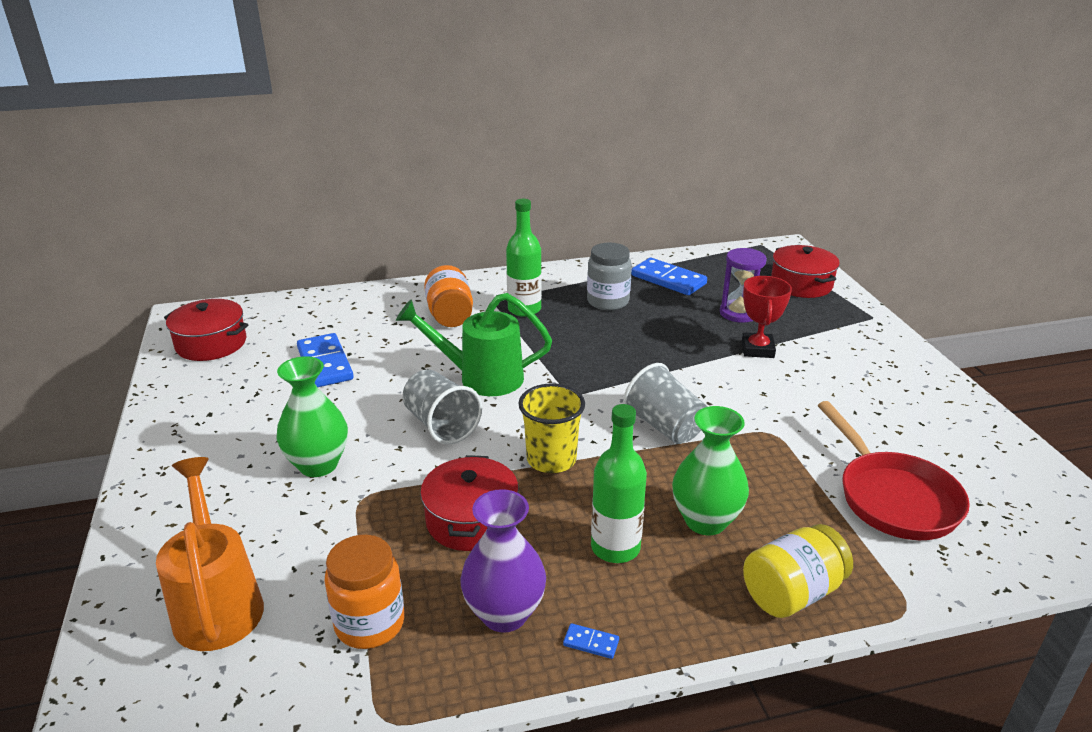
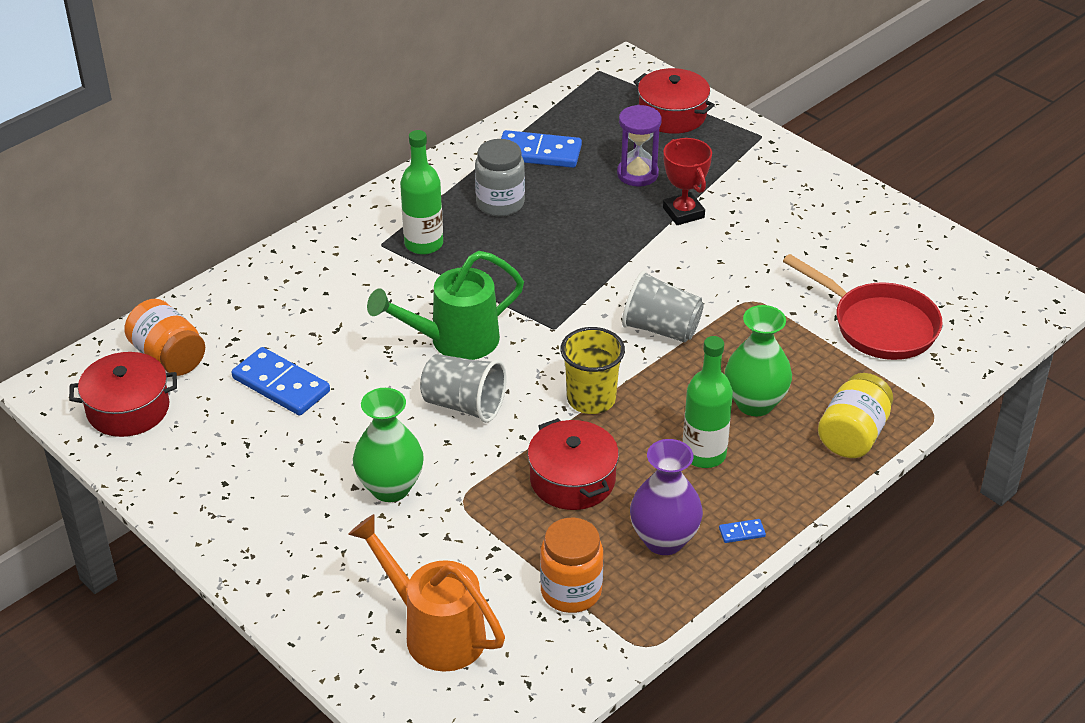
camera: 30 degrees left, 10 degrees up
orange jar [424,265,473,327] -> orange jar moved to [124,299,205,376]

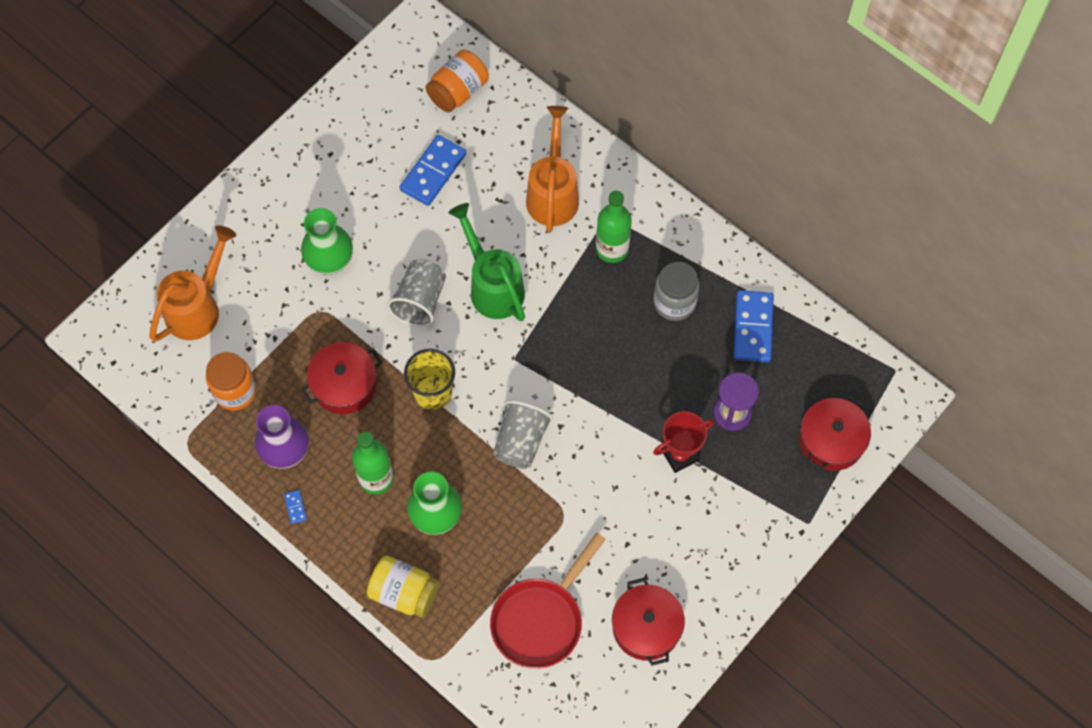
camera: 85 degrees right, 25 degrees up
red pot [69,352,177,437] -> red pot moved to [612,578,685,666]
none -> orange watering can [526,106,579,232]

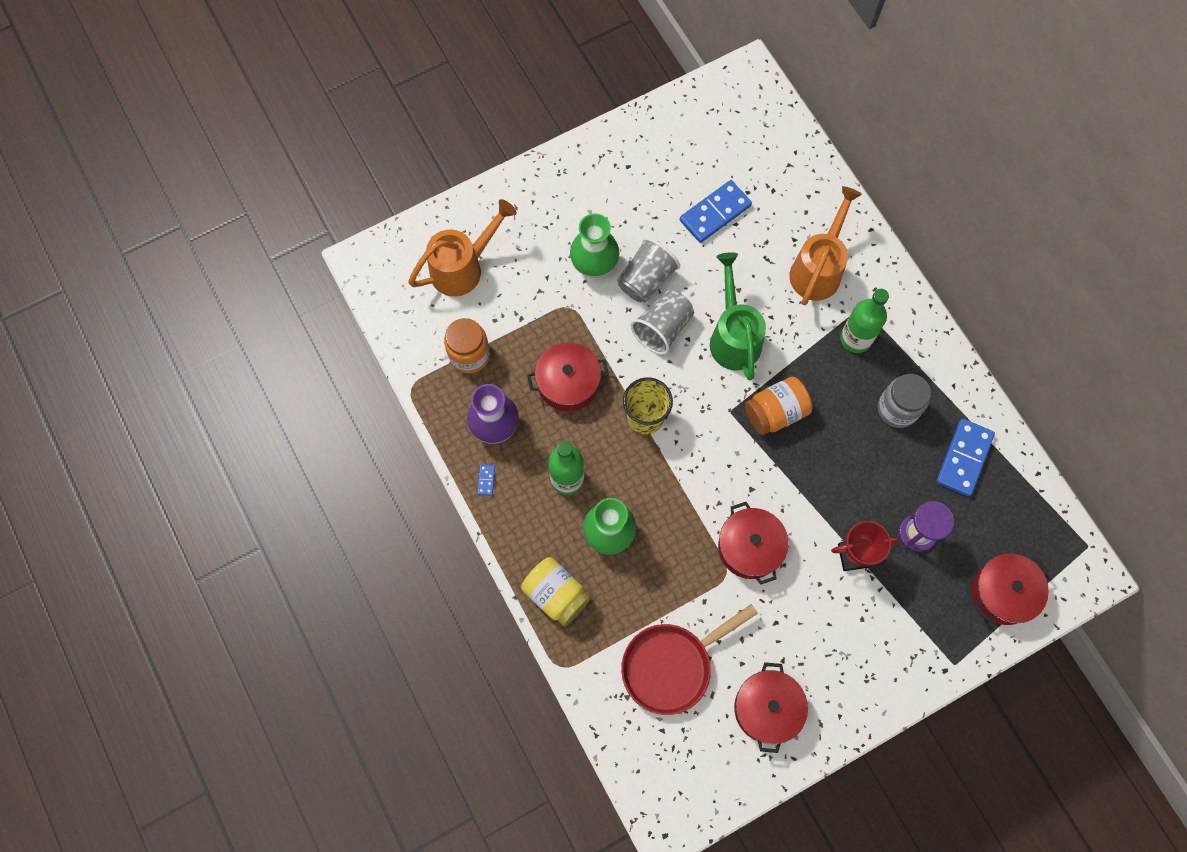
camera: 20 degrees right, 5 degrees up
orange jar [425,50,489,112] -> orange jar moved to [745,377,813,435]
grey cup [493,400,553,469] -> grey cup moved to [617,237,680,303]
none -> red pot [718,502,789,585]

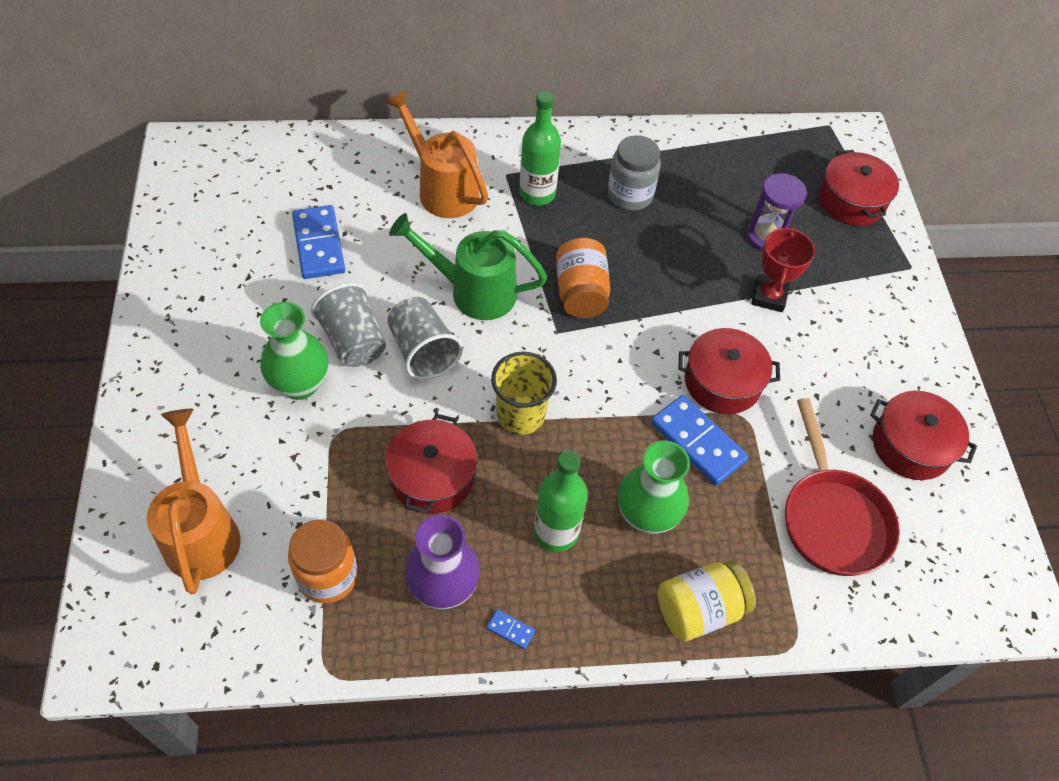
camera: 70 degrees left, 15 degrees down
blue domino [936,419,995,496] -> blue domino moved to [651,395,748,485]

